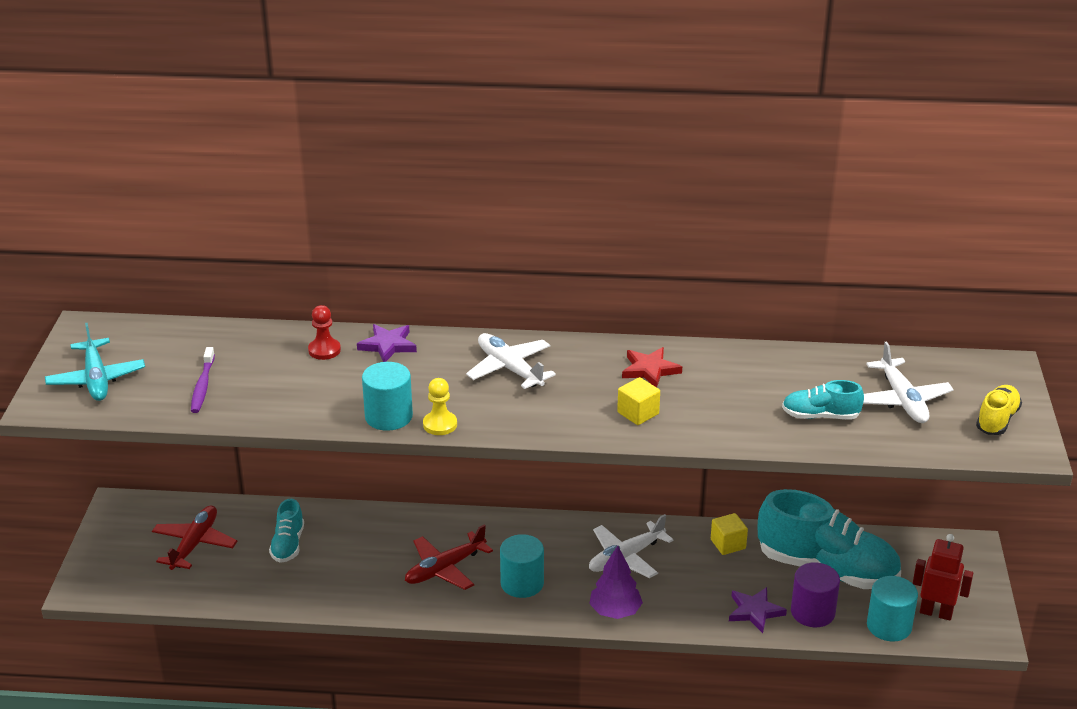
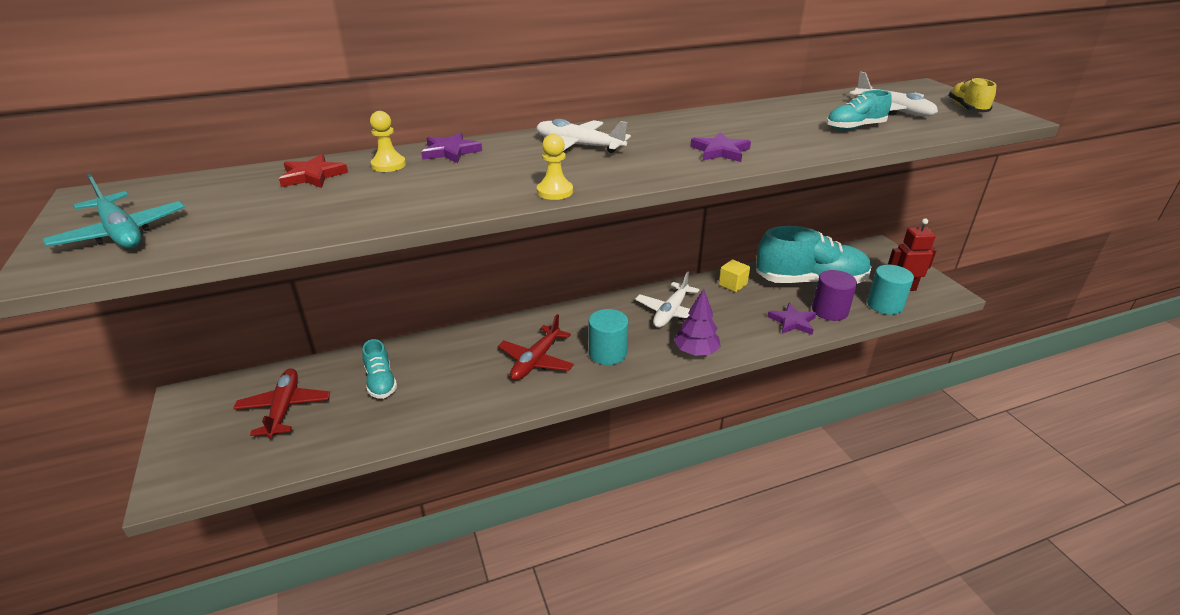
camera: 25 degrees left, 0 degrees up
purple toothbrush [191,347,215,413] -> none
red pawn [308,305,341,360] -> yellow pawn [370,111,406,172]
turquoise cylinder [362,362,413,431] -> none
yellow cube [617,377,660,425] -> purple star [690,132,751,162]
red star [622,347,682,387] -> red star moved to [279,154,348,188]

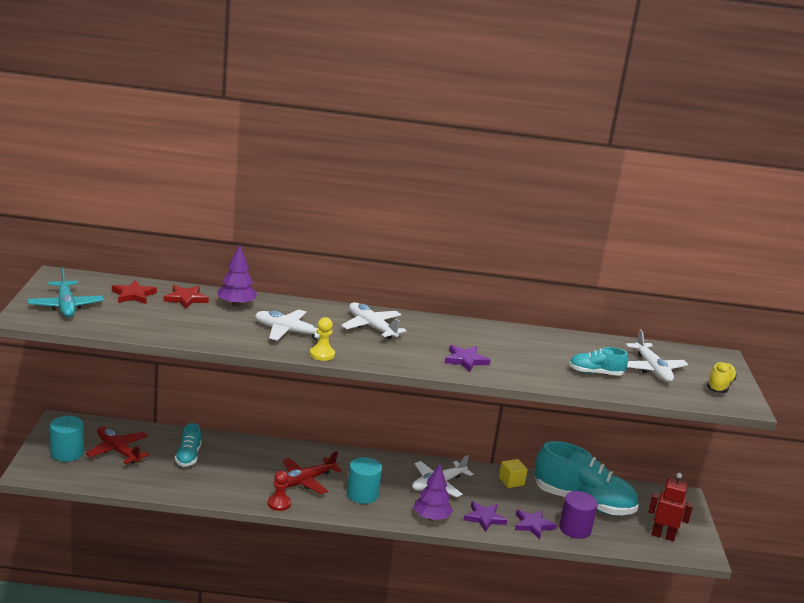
camera: 20 degrees right, 10 degrees down
red plane [233,368,330,438] -> red plane turned 60 degrees counterclockwise [86,427,149,464]
yellow pawn [370,111,406,172] -> purple tree [217,245,257,307]
purple star [421,133,482,163] -> purple star moved to [464,501,507,532]
turquoise cylinder [867,265,914,315] -> turquoise cylinder moved to [50,416,84,462]
none -> red star [112,280,157,304]
none -> white plane [255,310,324,341]
none -> red pawn [268,471,291,511]

